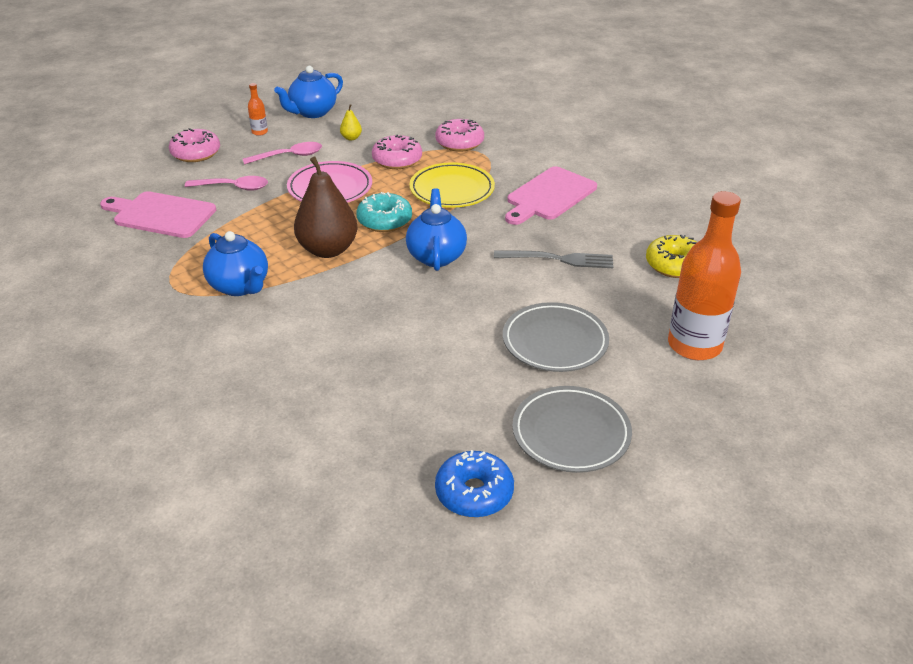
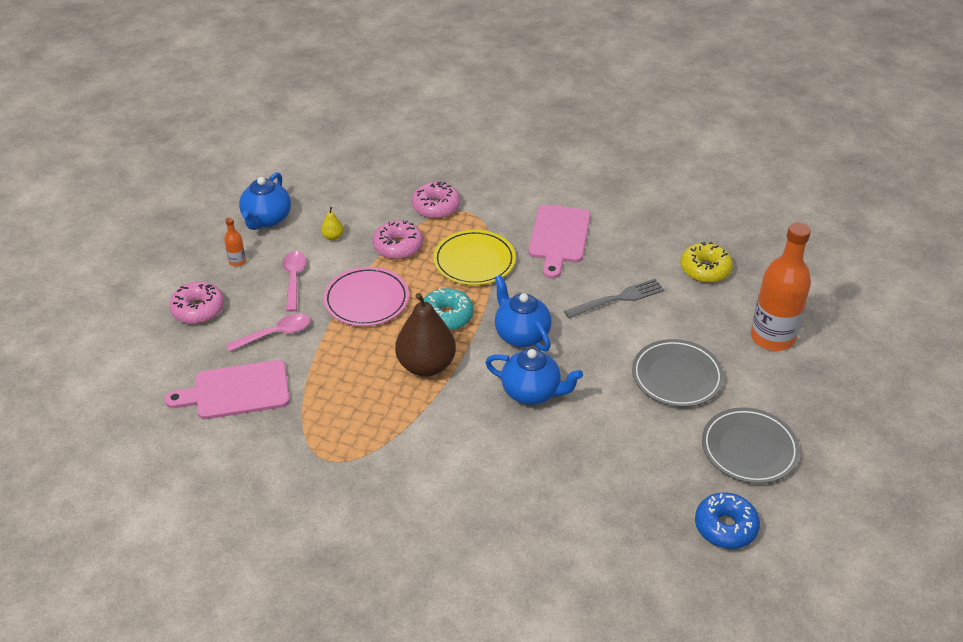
camera: 30 degrees left, 5 degrees up
blue teapot [203,231,268,296] -> blue teapot moved to [485,349,583,405]
pink spoon [243,142,322,165] -> pink spoon turned 45 degrees counterclockwise [282,251,307,312]

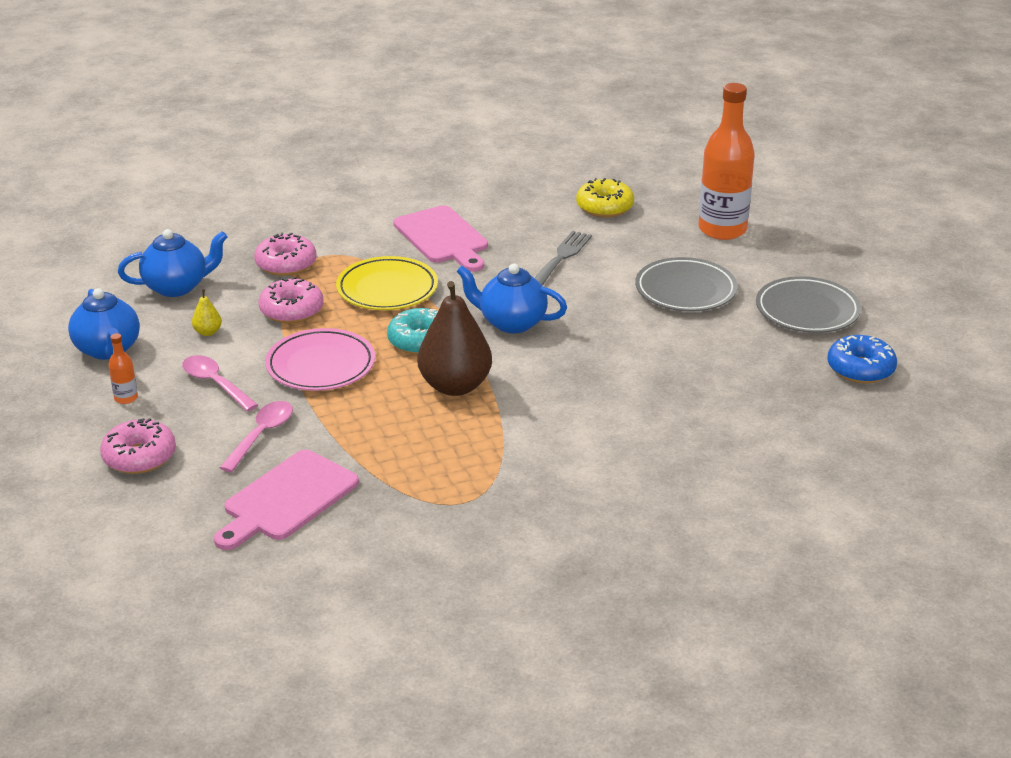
camera: 40 degrees left, 10 degrees down
blue teapot [485,349,583,405] -> blue teapot moved to [118,229,227,297]

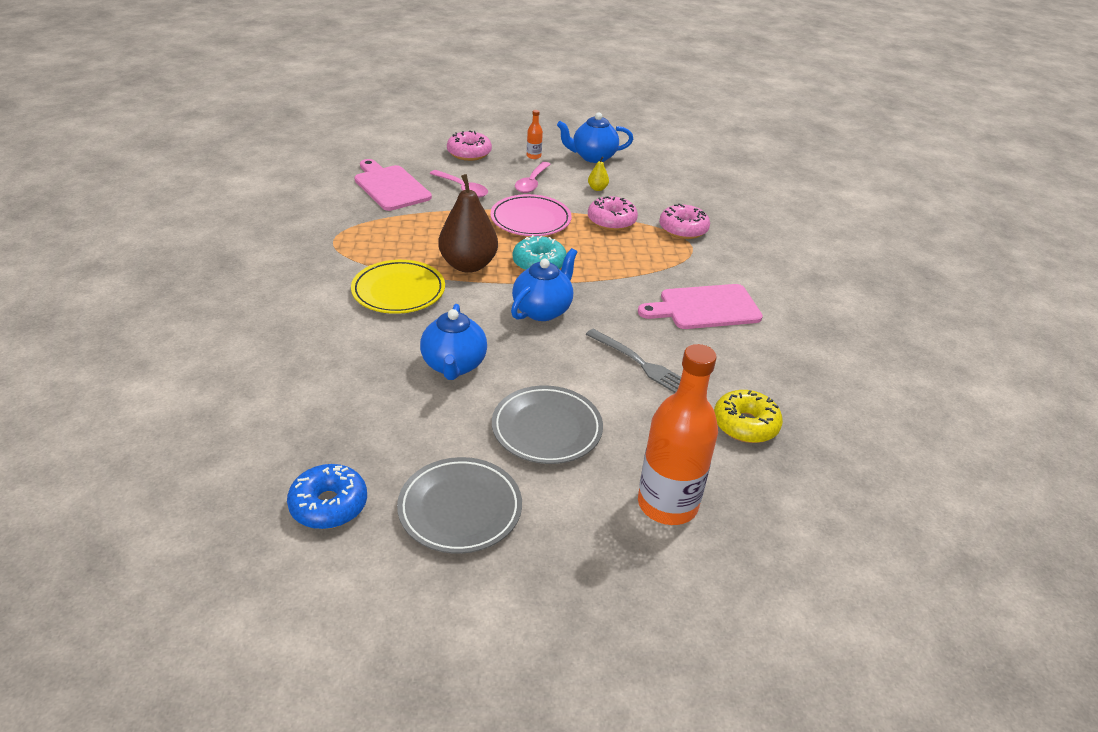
camera: 105 degrees right, 5 degrees up
blue teapot [118,229,227,297] -> blue teapot moved to [420,304,487,380]
pink spoon [182,355,258,411] -> pink spoon turned 135 degrees clockwise [515,162,551,193]
yellow plate [336,256,438,310] -> yellow plate moved to [351,260,445,314]

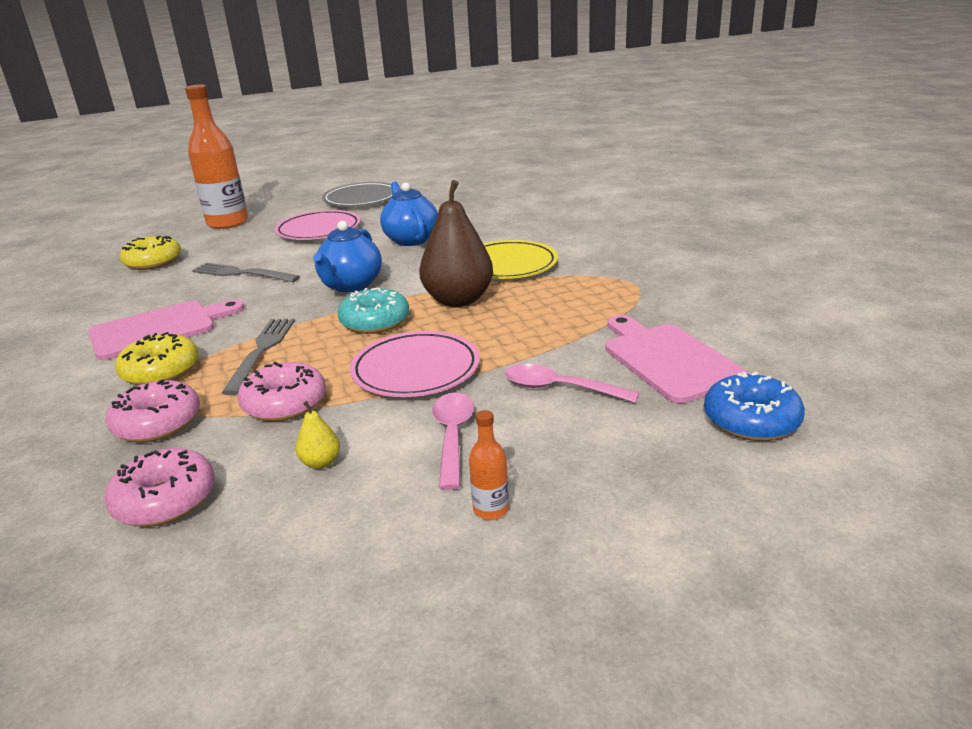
camera: 165 degrees right, 10 degrees down
blue donut [287,464,367,529] -> blue donut moved to [704,372,805,441]
pink cutting board [354,159,432,211] -> pink cutting board turned 150 degrees counterclockwise [605,315,748,403]
pink donut [447,130,492,161] -> pink donut moved to [104,448,215,527]
grey plate [492,386,603,464] -> pink plate [275,210,361,240]
blue teapot [557,113,633,163] -> none
none -> yellow donut [115,332,199,385]
none -> grey fork [222,319,295,395]

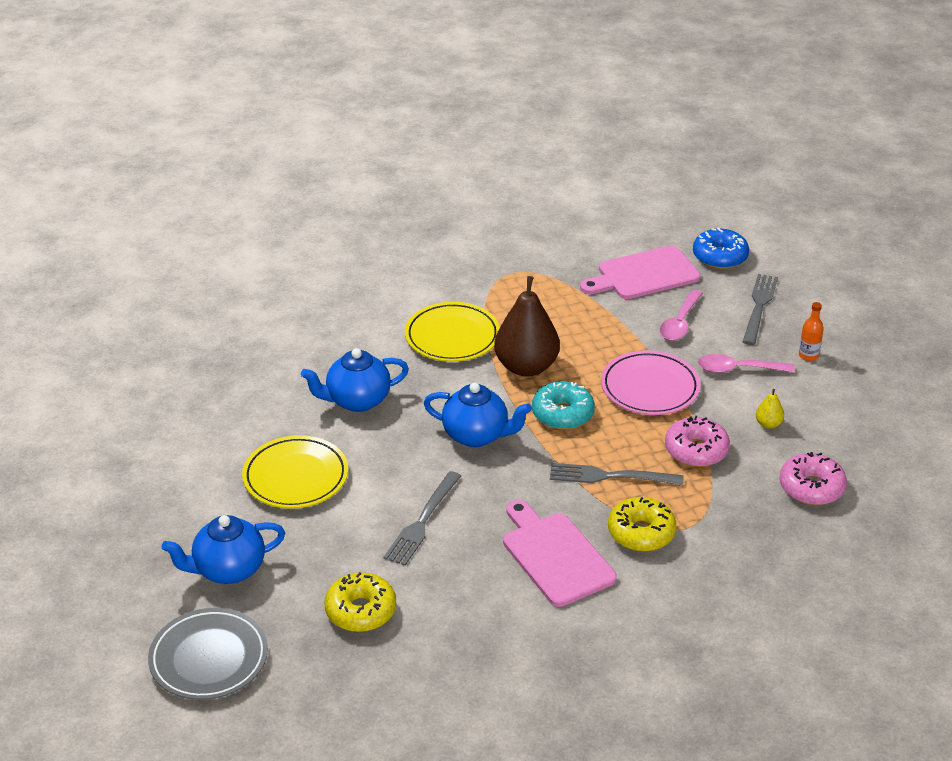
camera: 90 degrees left, 10 degrees up
pink donut [105,379,200,443] -> none
orange bottle [185,85,248,229] -> blue teapot [162,515,285,584]
pink plate [275,210,361,240] -> yellow plate [242,435,348,509]
grey plate [322,182,392,206] -> grey plate moved to [148,608,268,700]
none -> grey fork [743,274,778,345]

